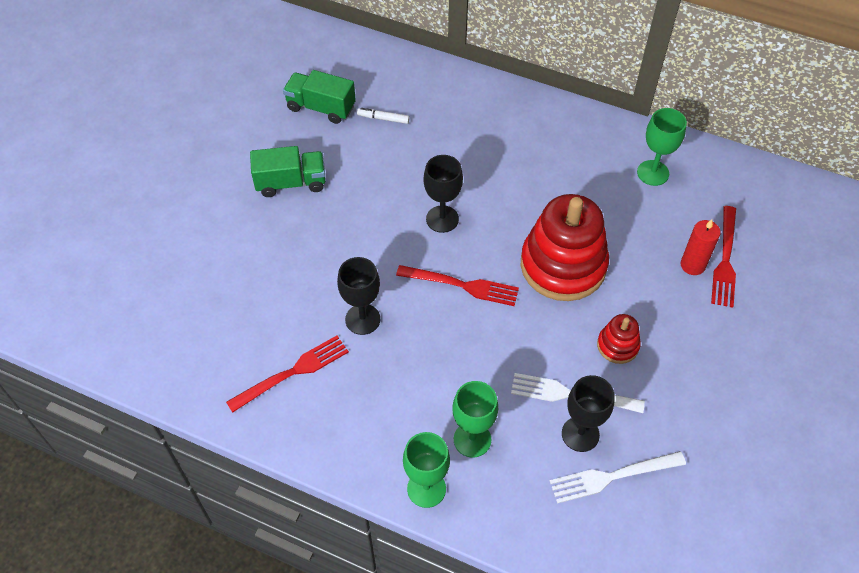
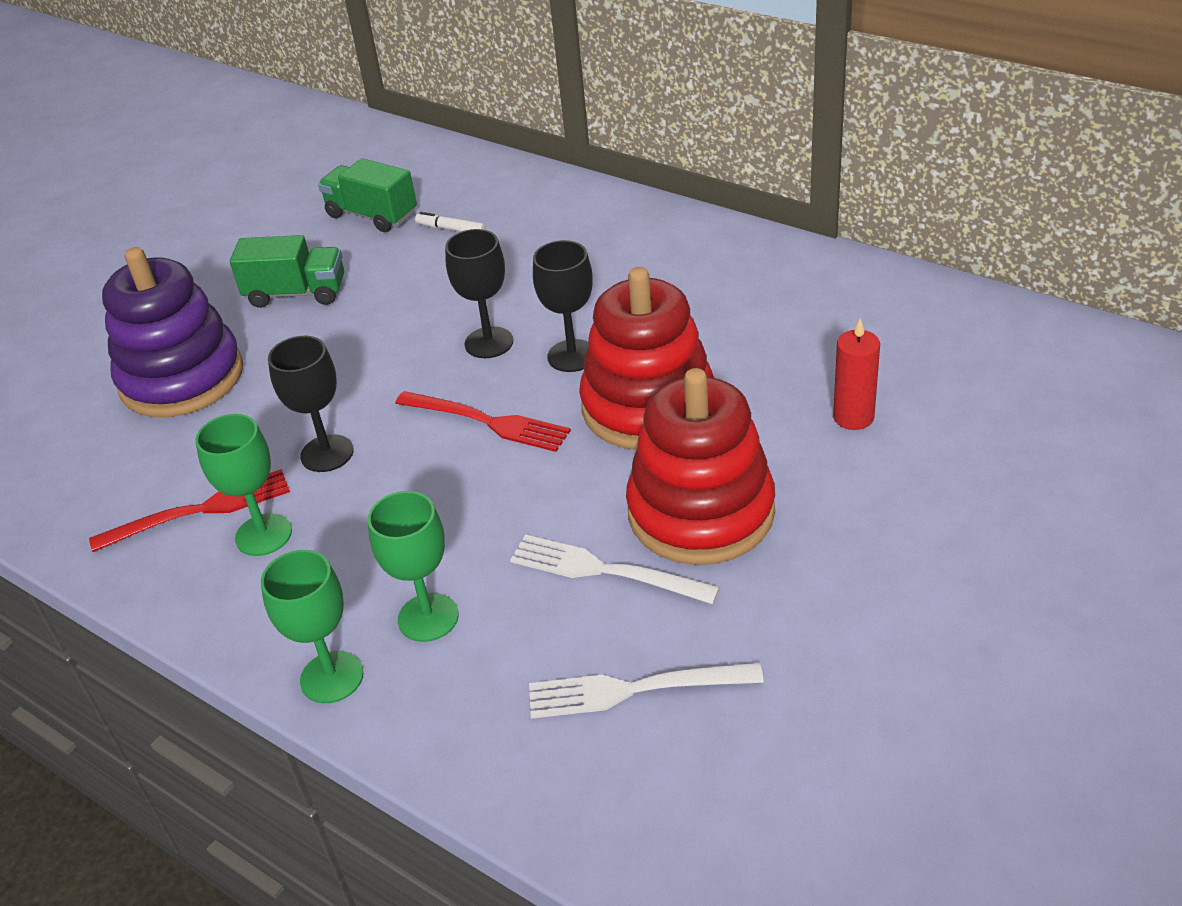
camera: 15 degrees right, 15 degrees down
black goblet [562,375,615,452] -> black goblet moved to [533,240,593,372]
red stacking toy [597,314,641,364] -> red stacking toy [626,368,775,565], size x2.16
green goblet [637,108,687,186] -> green goblet moved to [195,414,292,556]
red fork [711,206,736,308] -> none
none -> purple stacking toy [102,247,243,417]

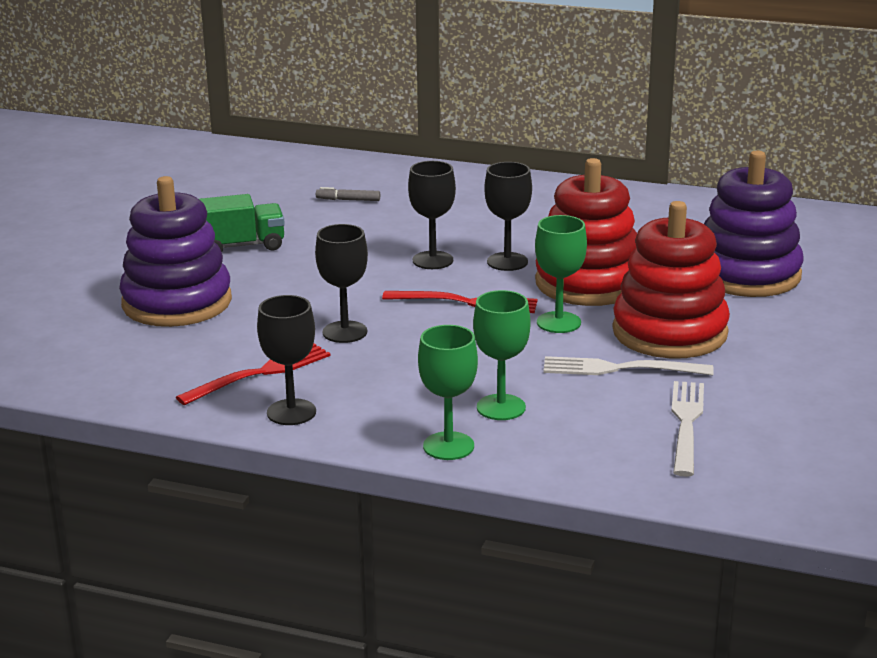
camera: 20 degrees left, 15 degrees down
green goblet [195,414,292,556] -> green goblet moved to [535,215,587,333]
green truck [318,158,417,232] -> none
white marker [415,212,486,232] -> grey marker [316,187,380,201]
white fork [529,663,764,719] -> white fork turned 120 degrees clockwise [671,381,704,477]
red candle [833,318,880,430] -> purple stacking toy [704,150,804,297]
none -> black goblet [257,295,316,425]

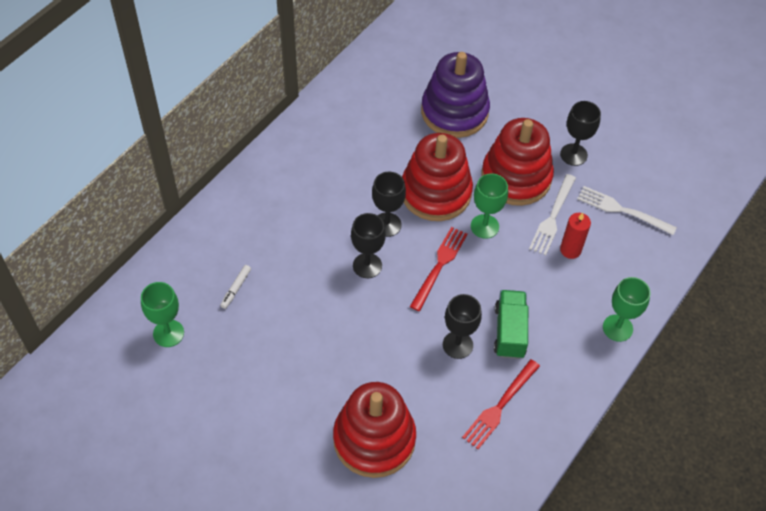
camera: 75 degrees left, 30 degrees up
purple stacking toy [119,176,232,327] -> red stacking toy [333,382,416,478]
red fork [176,343,331,405] -> red fork turned 120 degrees counterclockwise [462,359,540,449]
green truck [199,194,285,252] -> green truck moved to [494,290,528,359]
black goblet [257,295,316,425] -> black goblet moved to [560,101,601,166]
grey marker [316,187,380,201] -> white marker [220,265,251,309]
green goblet [473,290,530,420] -> green goblet moved to [141,282,184,347]
none -> red candle [560,213,591,259]

